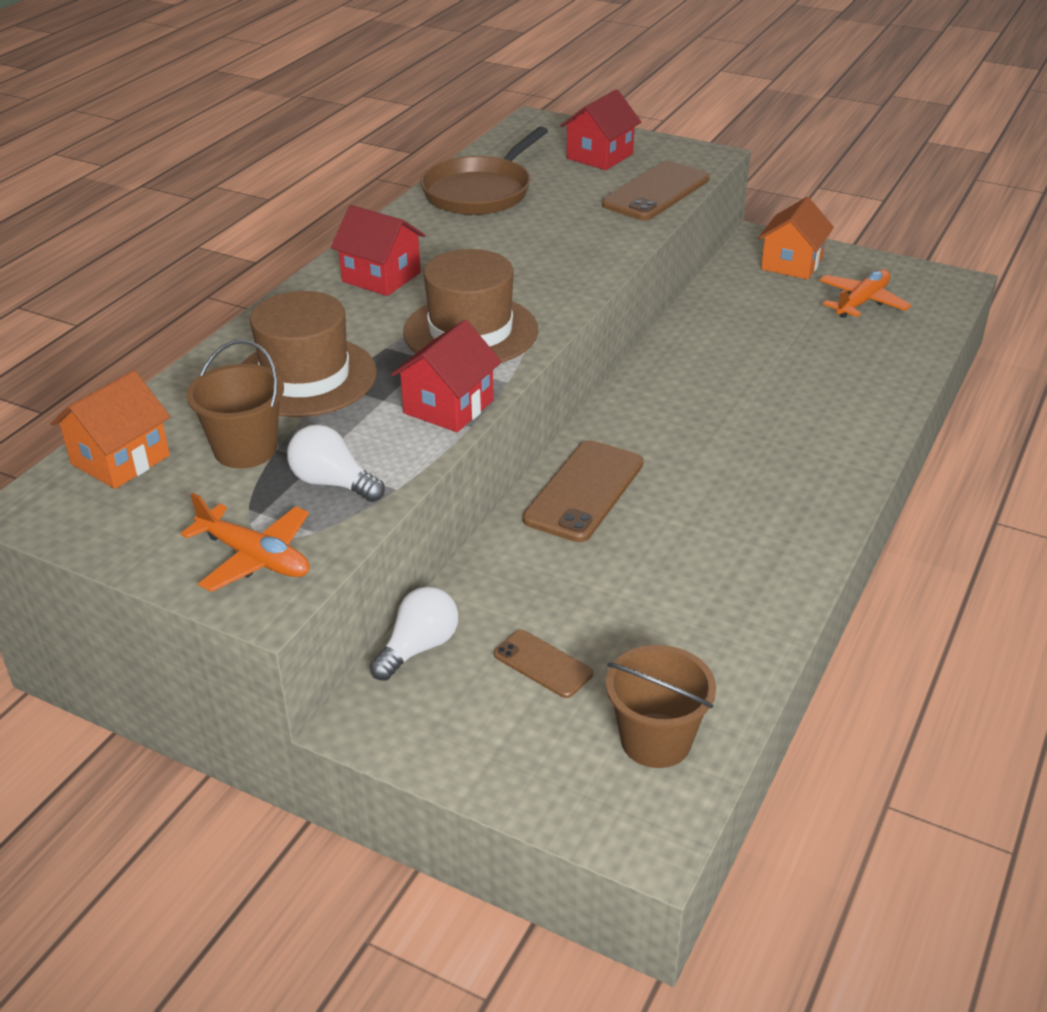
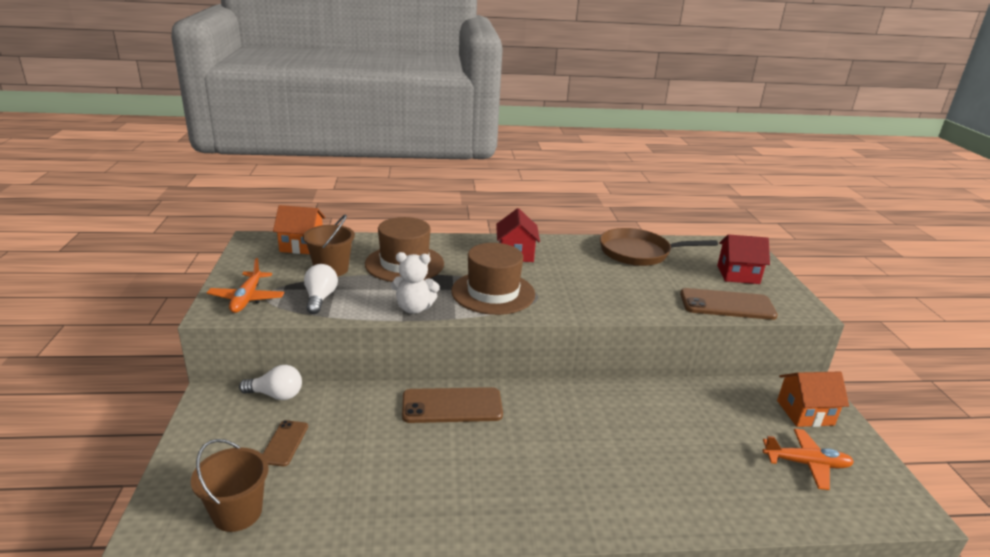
camera: 55 degrees right, 10 degrees down
red house [391,320,502,432] -> white teddy bear [391,252,440,314]

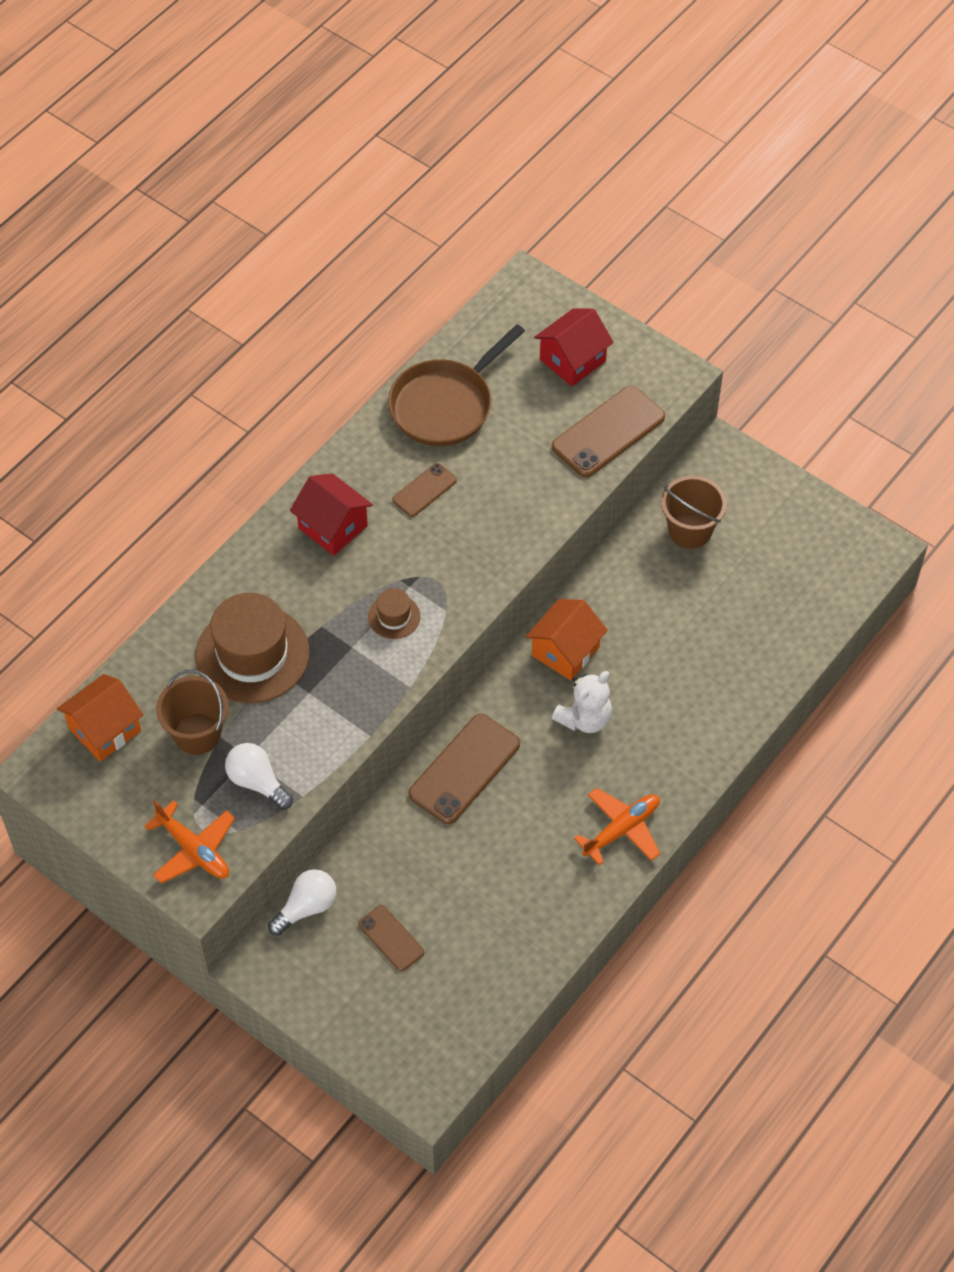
camera: 45 degrees left, 30 degrees up
brown bucket [191,439,269,532] -> brown bucket moved to [661,476,727,549]
white teddy bear [391,252,440,314] -> white teddy bear moved to [552,671,612,733]
brown hat [451,243,535,315] -> brown hat [368,588,420,639], size x0.46
orange plane [763,429,854,490] -> orange plane moved to [574,788,660,865]
orange house [777,372,849,427] -> orange house moved to [526,599,608,680]
none -> brown phone [392,463,457,517]

